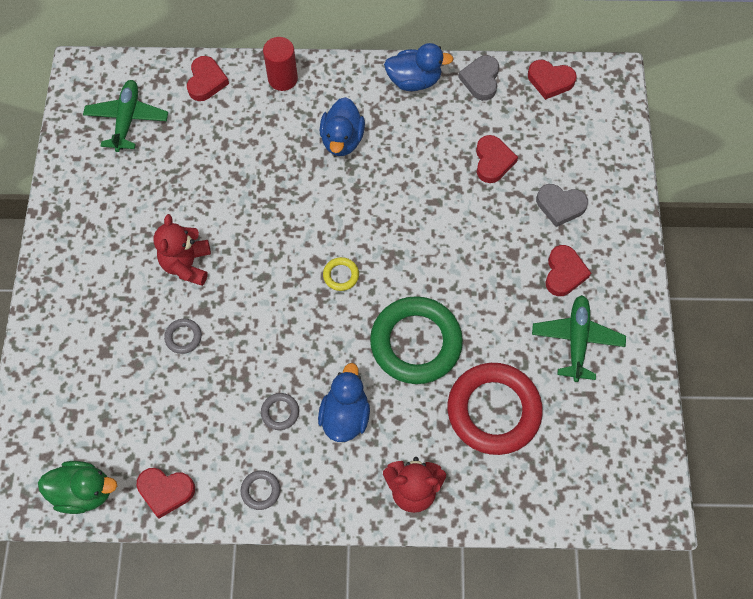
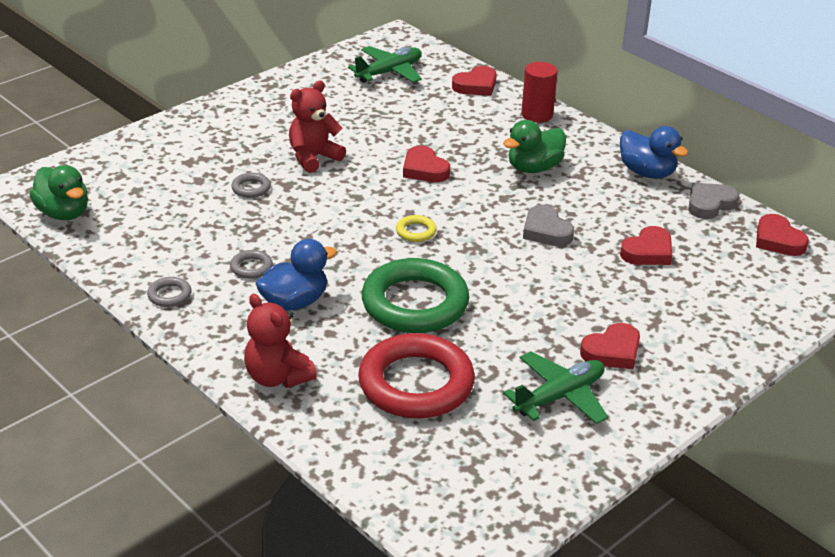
camera: 45 degrees right, 30 degrees down
red heart [136,468,195,519] -> red heart moved to [403,146,450,182]
blue duck [320,97,365,156] -> green duck [503,120,566,173]
grey heart [536,184,588,227] -> grey heart moved to [523,205,574,246]

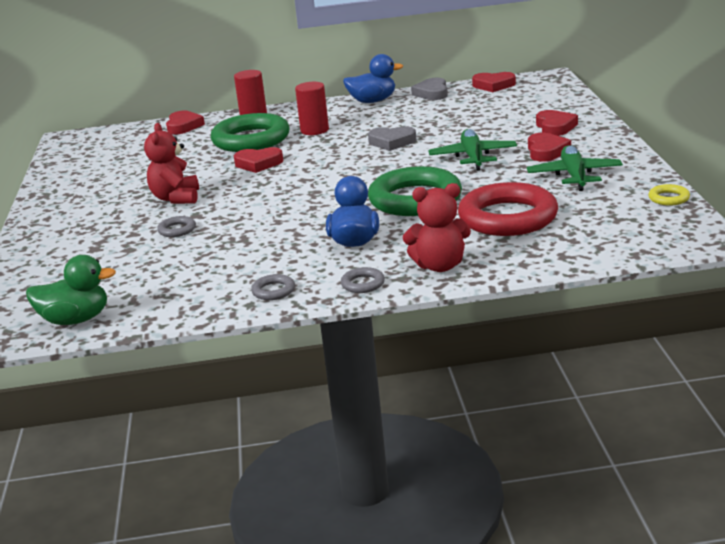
camera: 50 degrees left, 10 degrees down
grey ring [230,250,273,279] -> grey ring moved to [341,267,385,293]
green plane [348,46,422,83] -> green plane moved to [428,129,517,171]
yellow ring [396,215,437,242] -> yellow ring moved to [648,184,690,206]
green duck [503,120,566,173] -> red cylinder [295,82,329,135]
red heart [620,226,672,265] -> red heart moved to [536,110,578,136]
none -> green ring [210,113,289,152]

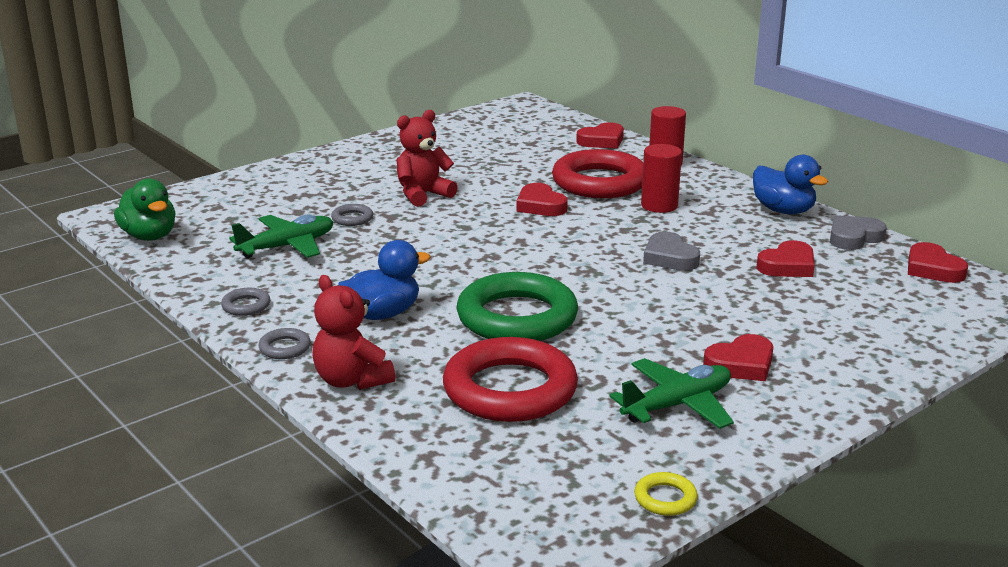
camera: 55 degrees right, 0 degrees up
green ring [210,113,289,152] -> red ring [552,149,643,198]
green plane [428,129,517,171] -> green plane moved to [229,215,333,258]
red heart [536,110,578,136] -> red heart moved to [756,240,815,277]

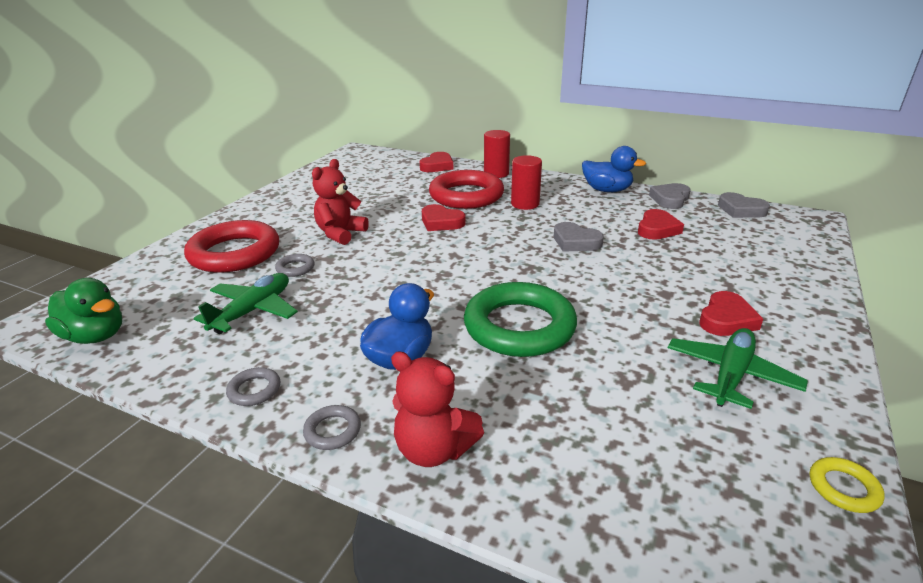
camera: 25 degrees left, 5 degrees up
red ring [443,337,578,422] -> red ring moved to [184,220,279,273]
red heart [908,242,968,283] -> grey heart [718,192,770,218]

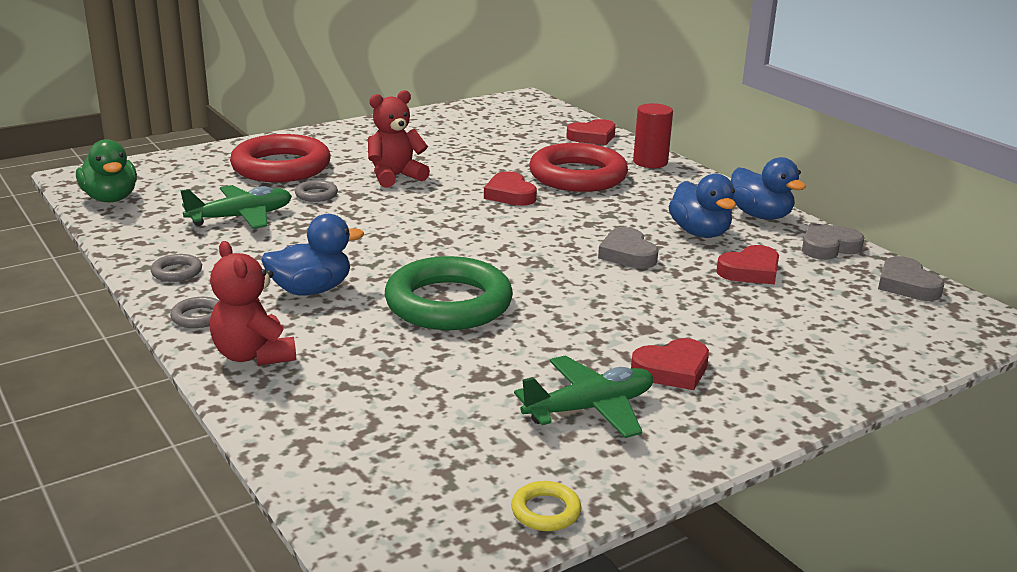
camera: 30 degrees right, 5 degrees down
red cylinder [511,155,542,210] -> none
none -> blue duck [669,173,736,238]

